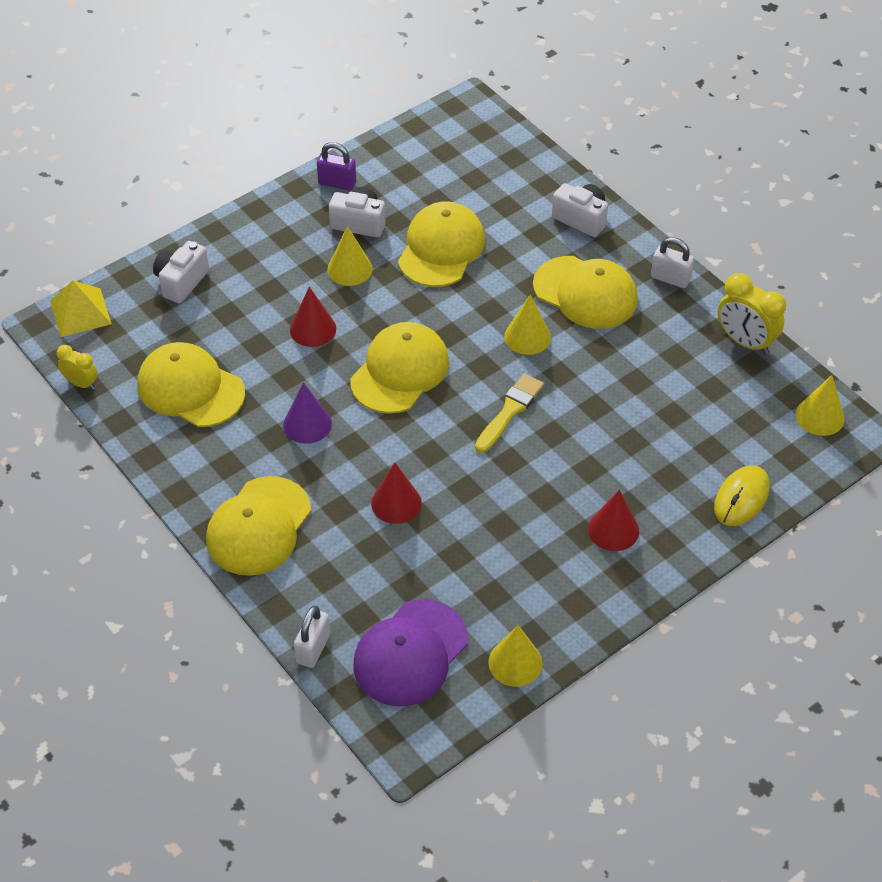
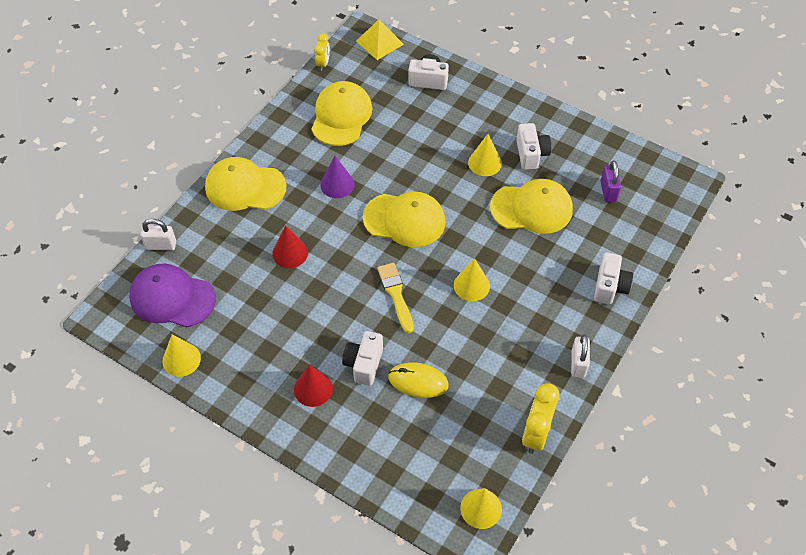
camera: 70 degrees right, 5 degrees up
red cone [290,287,336,347] -> none
purple padlock [317,142,356,191] -> purple padlock moved to [600,160,621,202]
yellow brush [475,374,544,453] -> yellow brush turned 120 degrees counterclockwise [377,263,414,333]
yellow cap [533,256,638,329] -> none
yellow mouse [714,465,770,526] -> yellow mouse moved to [388,362,449,398]
none -> white camera [342,331,383,386]

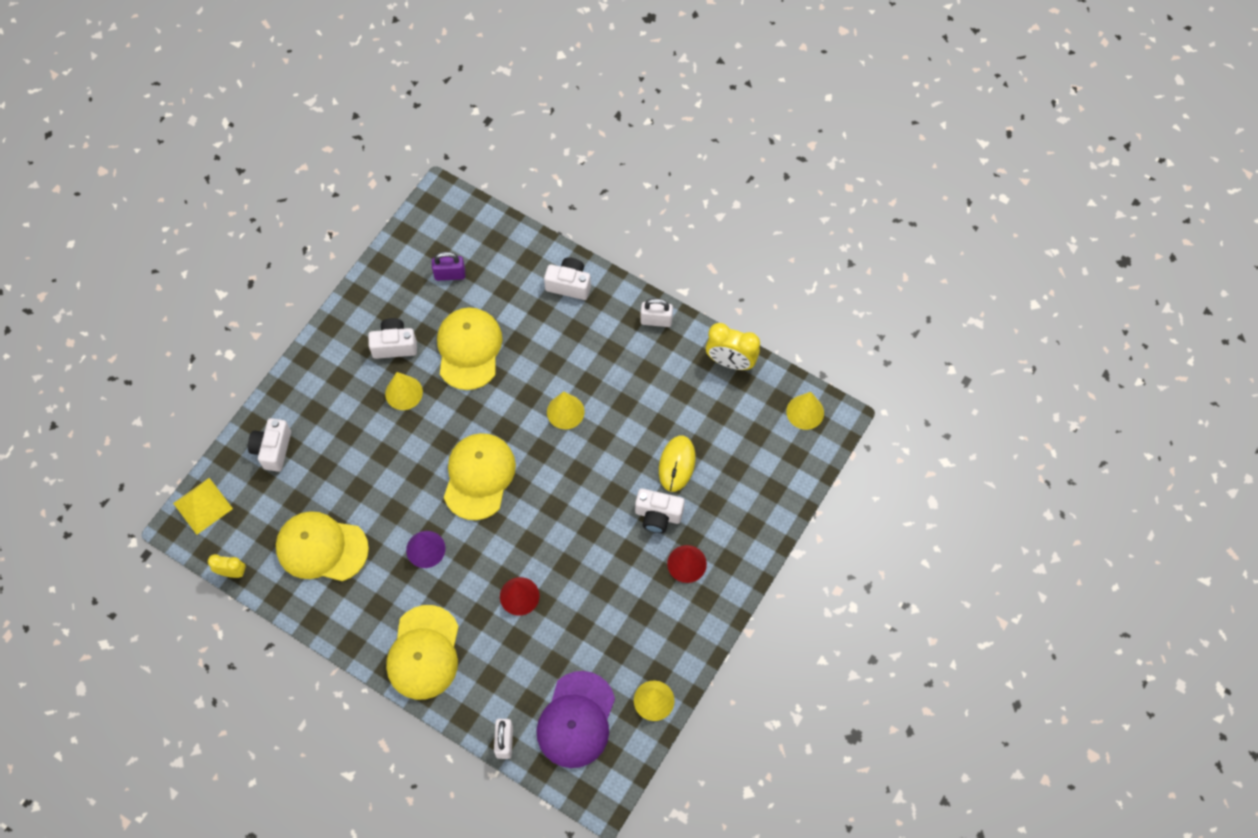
camera: 90 degrees left, 10 degrees up
yellow brush [377,263,414,333] -> none

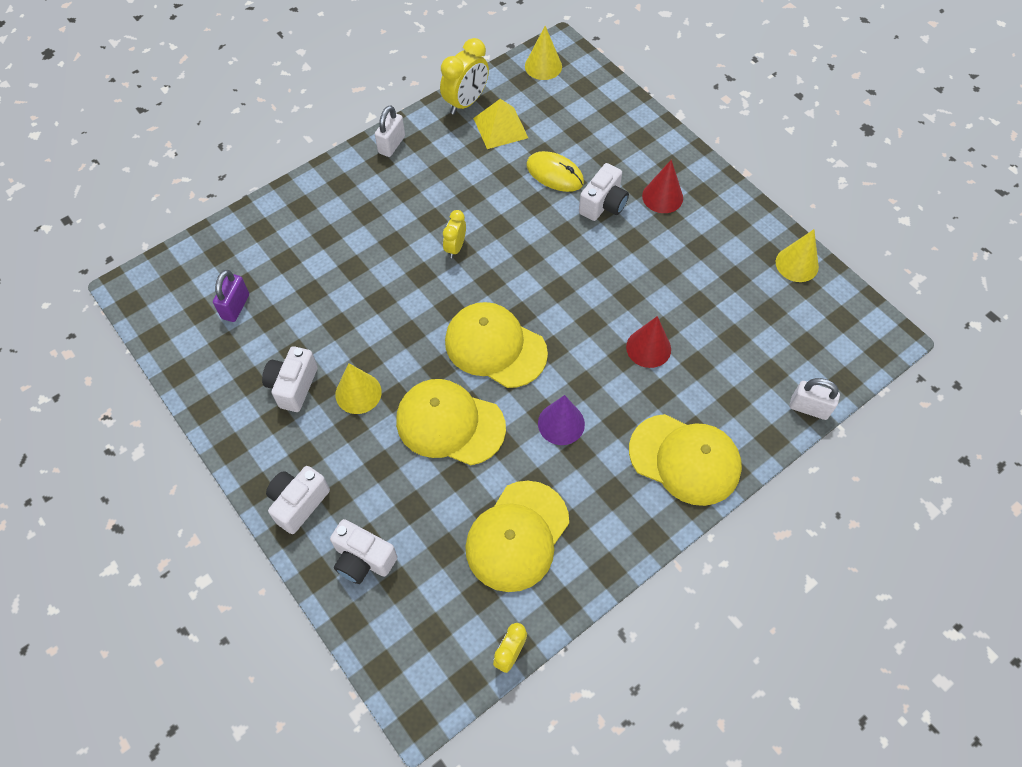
camera: 70 degrees left, 5 degrees down
yellow pyramid [173,478,233,535] -> yellow pyramid moved to [473,99,528,149]
yellow cap [437,307,502,390] -> yellow cap moved to [396,379,506,465]
purple cap [537,671,615,768] -> none
white camera [544,257,591,300] -> white camera moved to [266,466,330,534]
yellow cone [547,391,585,429] -> yellow clock [443,210,466,258]

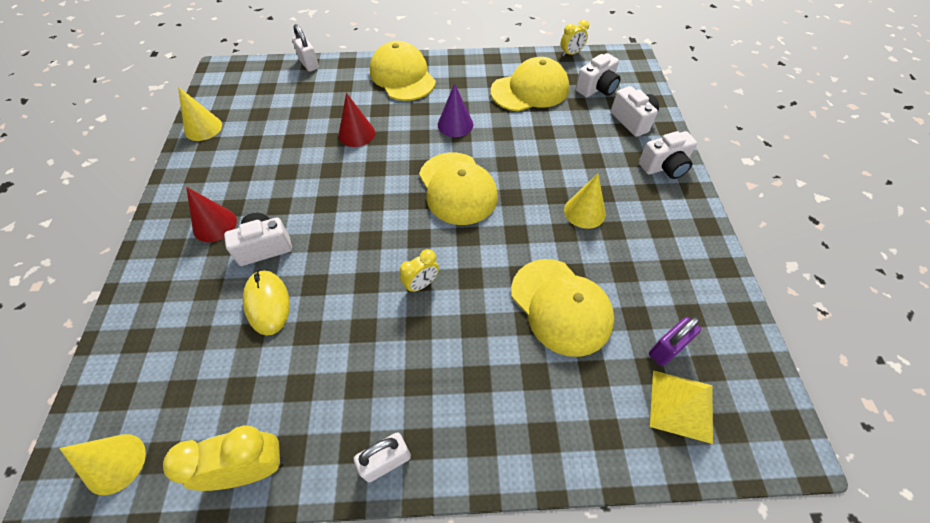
camera: 145 degrees left, 5 degrees down
white camera [262,346,318,412] -> white camera moved to [576,53,621,97]
yellow cap [396,379,506,465] -> yellow cap moved to [511,259,614,357]
yellow pyramid [473,99,528,149] -> yellow pyramid moved to [650,370,713,444]

